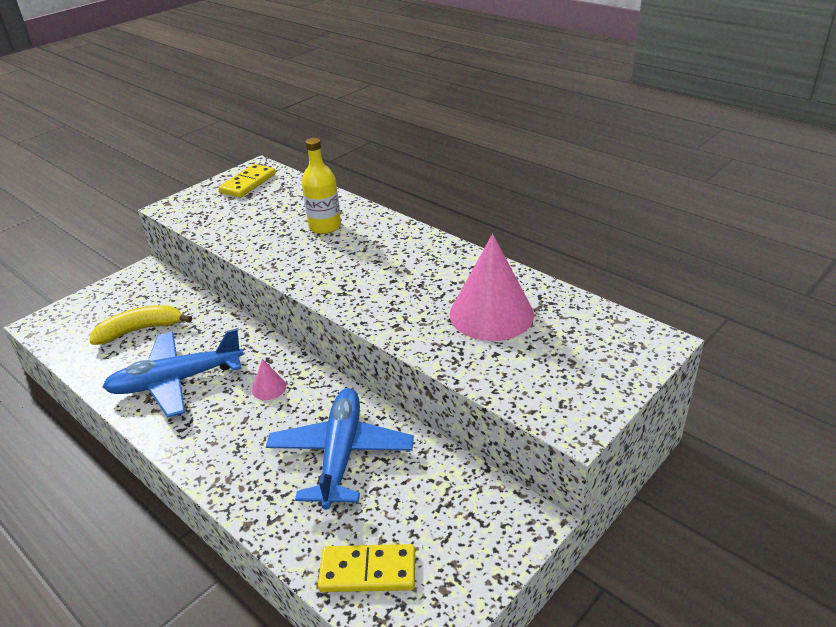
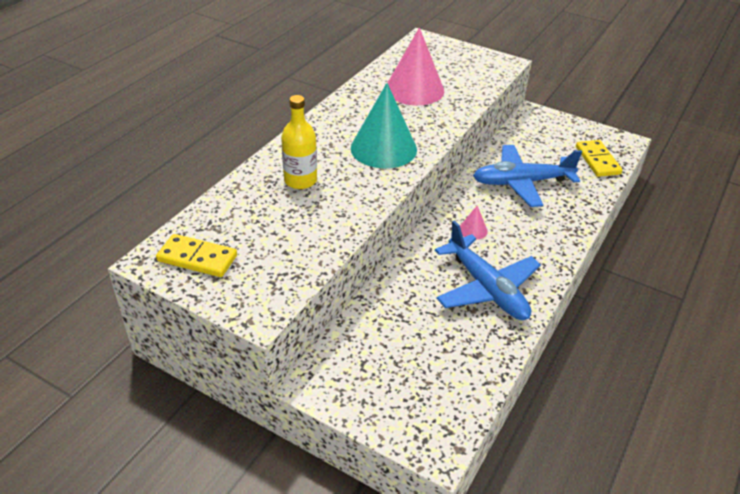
camera: 105 degrees left, 5 degrees up
yellow banana [90,305,192,345] -> none
none -> turquoise cone [351,83,417,168]

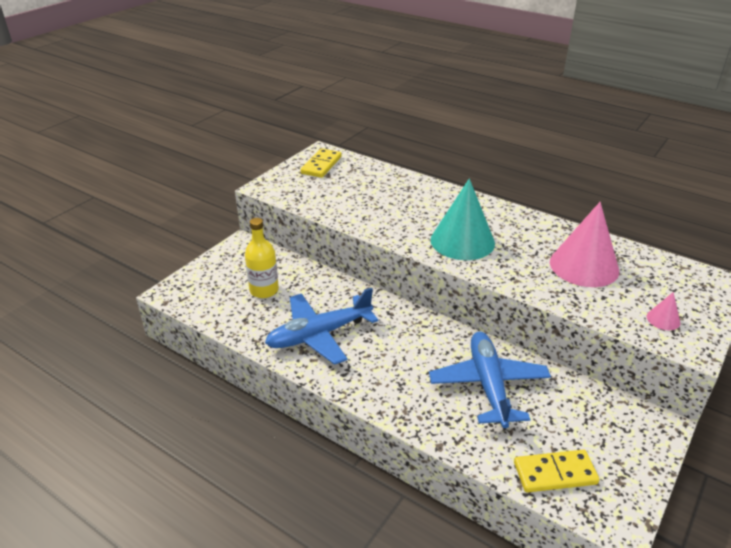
camera: 95 degrees right, 5 degrees down
yellow bottle [281,95,317,189] -> yellow bottle moved to [245,218,279,298]
pink cone [460,206,488,240] -> pink cone moved to [647,292,680,330]

